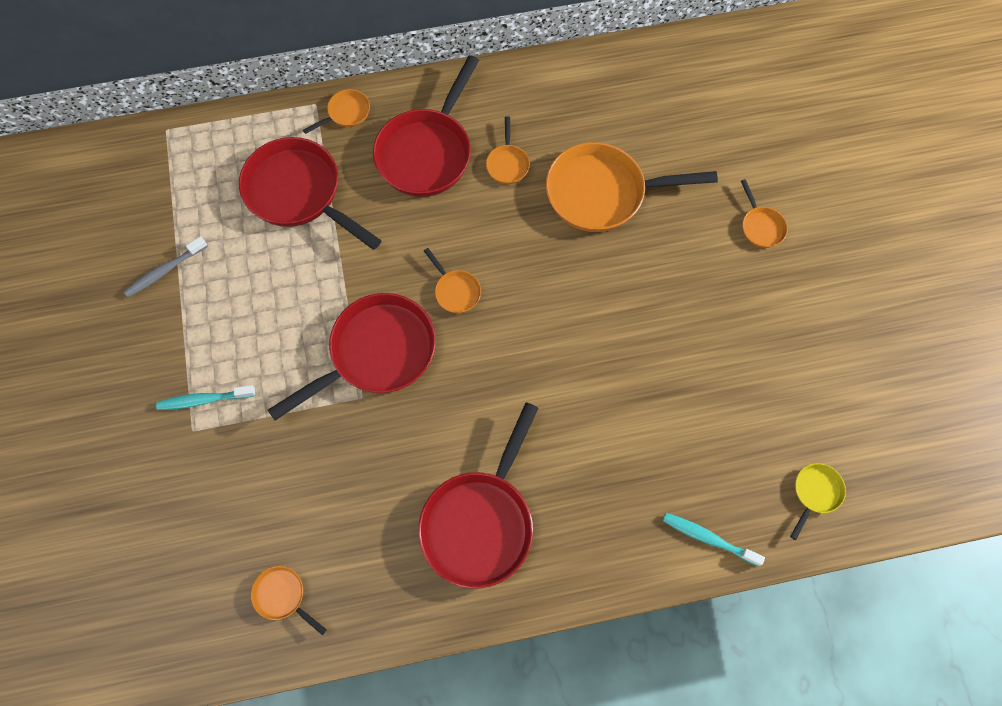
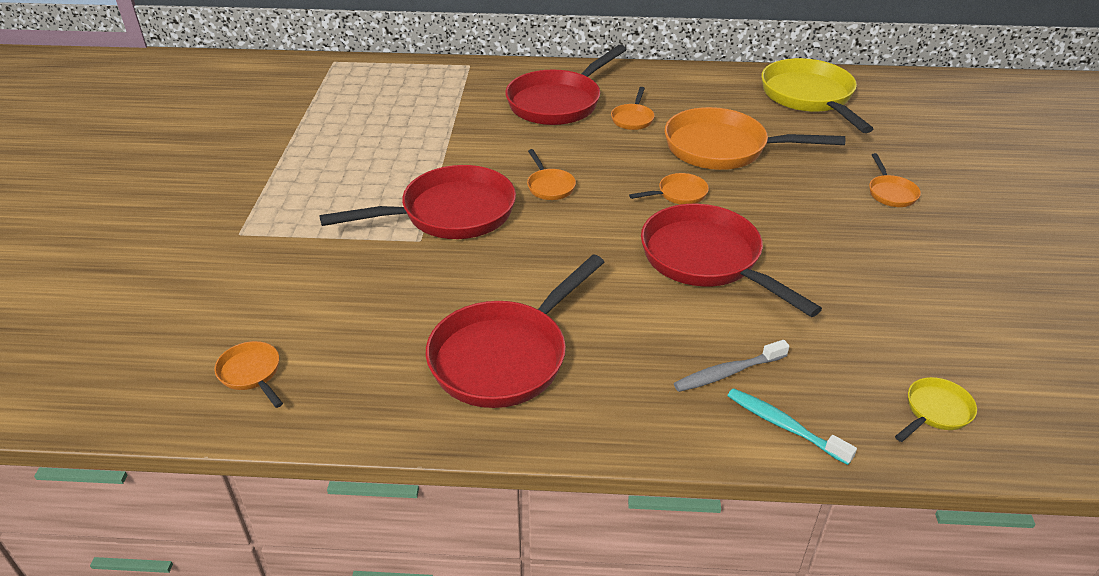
camera: 15 degrees right, 30 degrees down
grey toothbrush [123,236,208,297] -> grey toothbrush moved to [674,340,789,392]
turquoise toothbrush [156,385,256,410] -> none
red pan [239,137,382,250] -> red pan moved to [641,204,822,317]
orange pan [303,89,370,134] -> orange pan moved to [629,173,709,204]
none -> yellow pan [761,58,873,133]

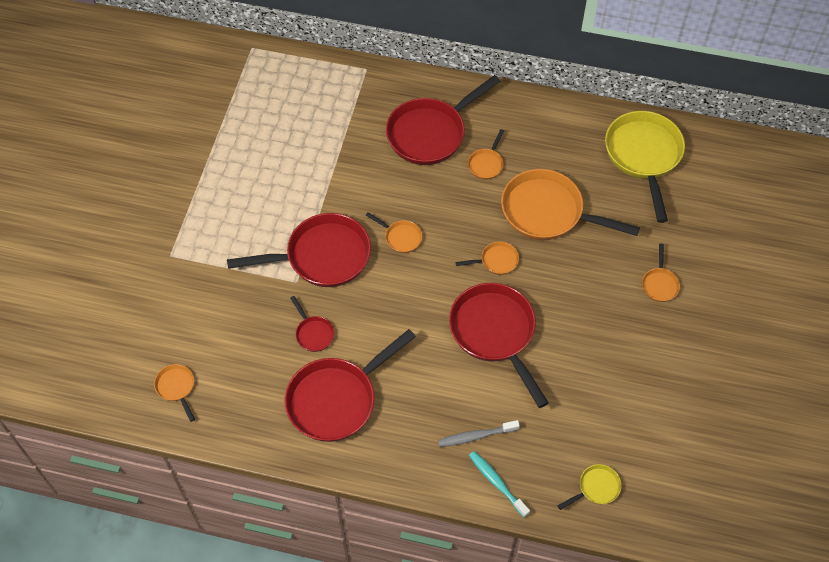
camera: 10 degrees right, 20 degrees up
orange pan [527,149,576,200] -> orange pan turned 45 degrees counterclockwise [366,212,422,253]
none -> red pan [290,296,334,352]

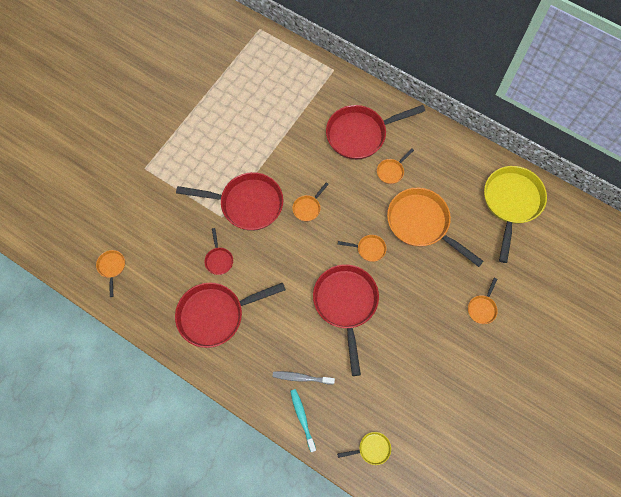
camera: 20 degrees right, 10 degrees up
orange pan [366,212,422,253] -> orange pan turned 75 degrees clockwise [292,182,329,221]

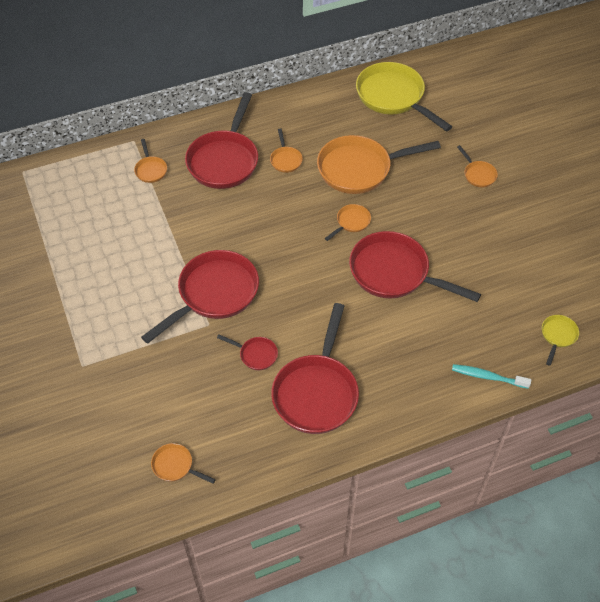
camera: 55 degrees left, 15 degrees down
grey toothbrush [272,371,335,385] -> none
orange pan [292,182,329,221] -> orange pan moved to [134,139,167,183]

